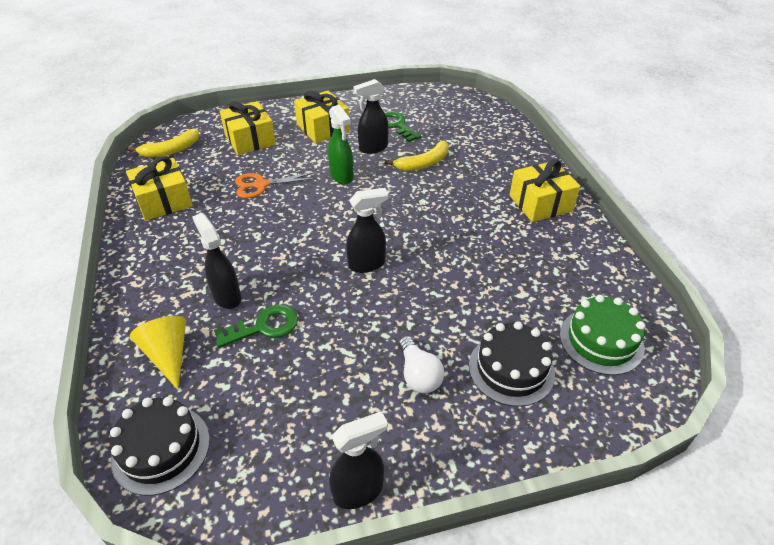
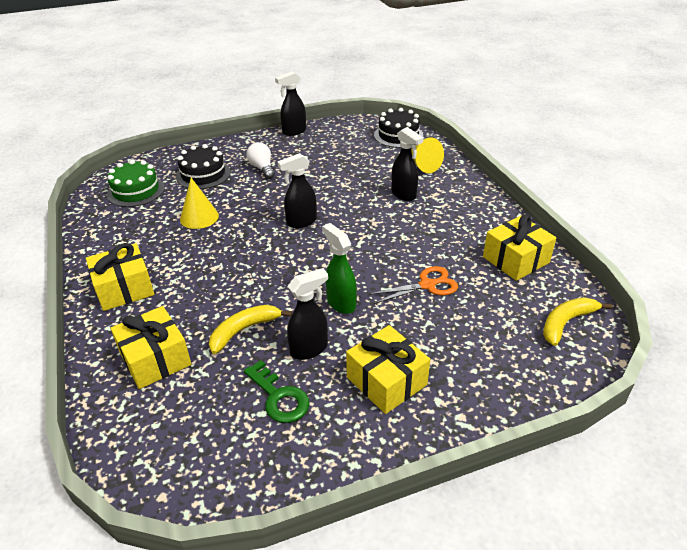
camera: 175 degrees right, 5 degrees down
green key [214,305,298,348] -> none
yellow gift [220,101,276,155] -> yellow gift moved to [111,306,191,389]
none -> yellow cone [180,178,219,229]

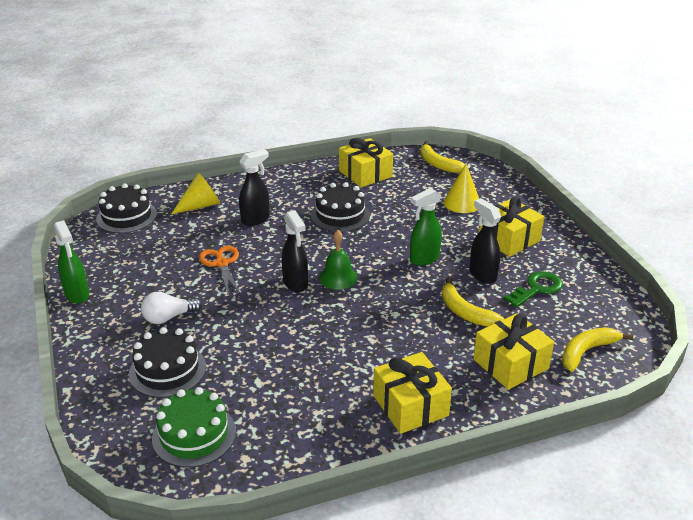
camera: 90 degrees left, 5 degrees down
yellow cone [180,178,219,229] -> yellow cone moved to [444,164,479,213]
black spray bottle [275,72,306,136] -> green spray bottle [54,220,89,304]
orange scissors [369,266,458,304] -> orange scissors moved to [199,246,241,297]
none -> black cake [311,182,370,232]
none -> green bell [319,230,358,290]
none -> yellow banana [562,327,633,372]

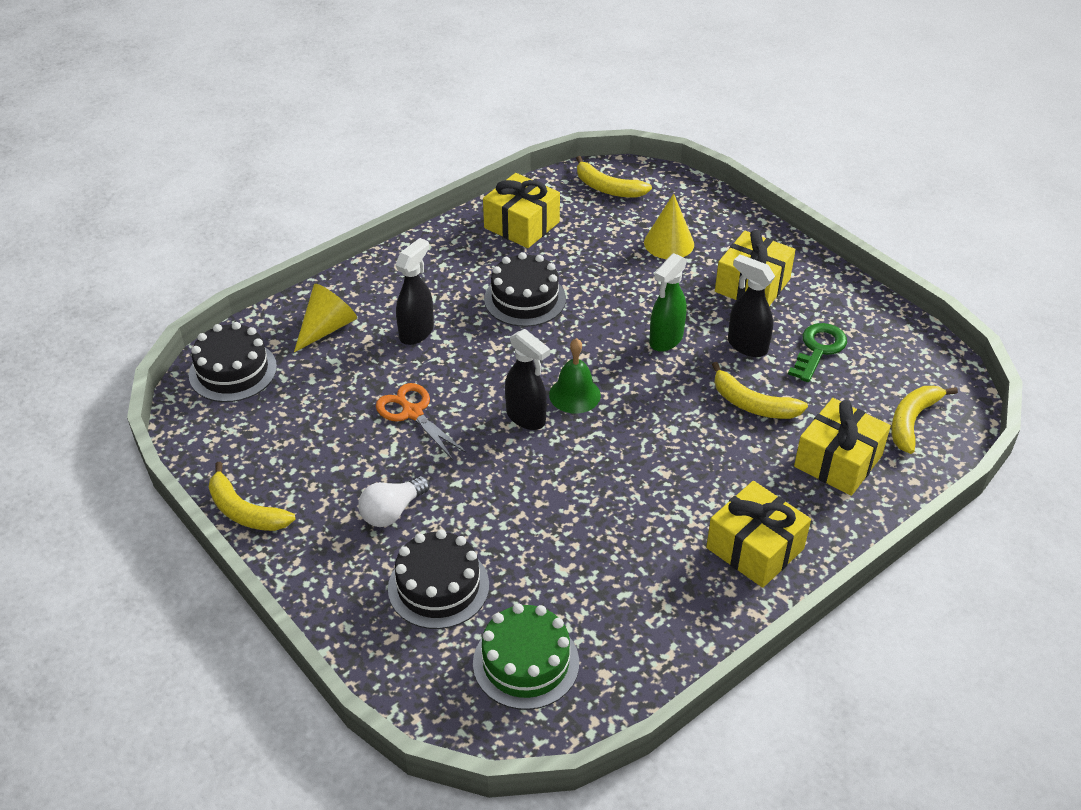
camera: 20 degrees left, 10 degrees up
green spray bottle [54,220,89,304] -> yellow banana [209,462,296,531]

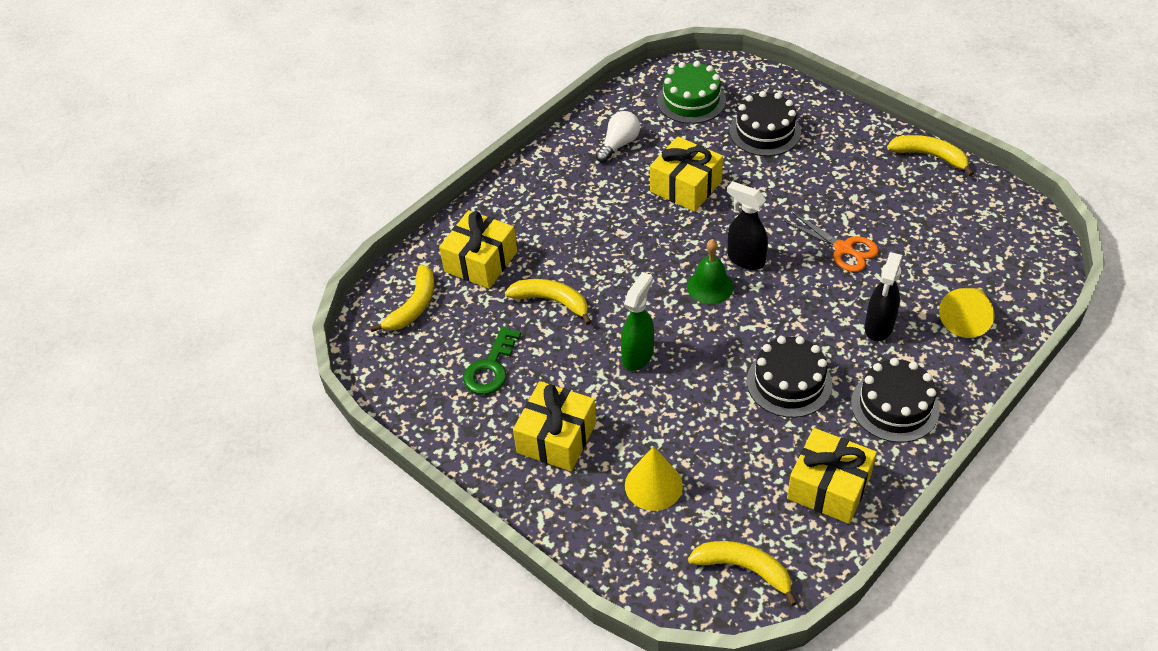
camera: 175 degrees right, 5 degrees up
black cake [189,322,277,402] -> black cake moved to [851,358,940,443]
white light bulb [359,476,429,527] -> white light bulb moved to [596,111,640,163]
yellow gift [706,481,811,588] -> yellow gift moved to [650,137,723,212]
black spray bottle [728,254,775,357] -> none

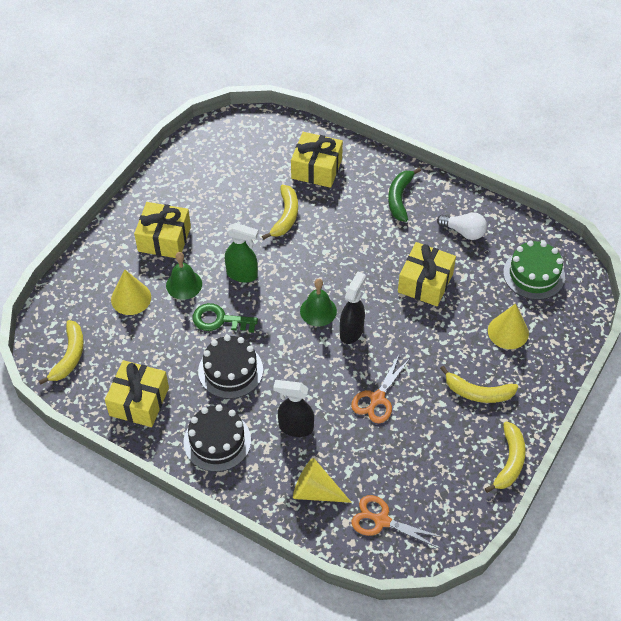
camera: 75 degrees right, 5 degrees up
yellow banana [370,265,434,332] -> yellow banana moved to [440,366,518,403]
green key [463,327,521,395] -> green key moved to [193,303,258,333]
black cake [730,91,801,156] -> yellow cone [488,304,529,349]
none -> green bell [166,252,202,300]
none -> orange scissors [352,495,442,548]
none -> green banana [388,168,421,222]

